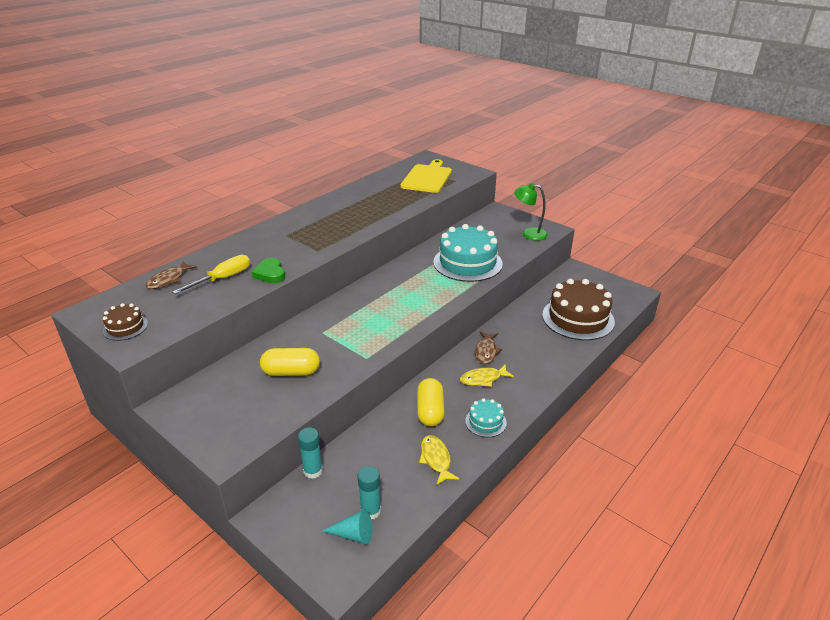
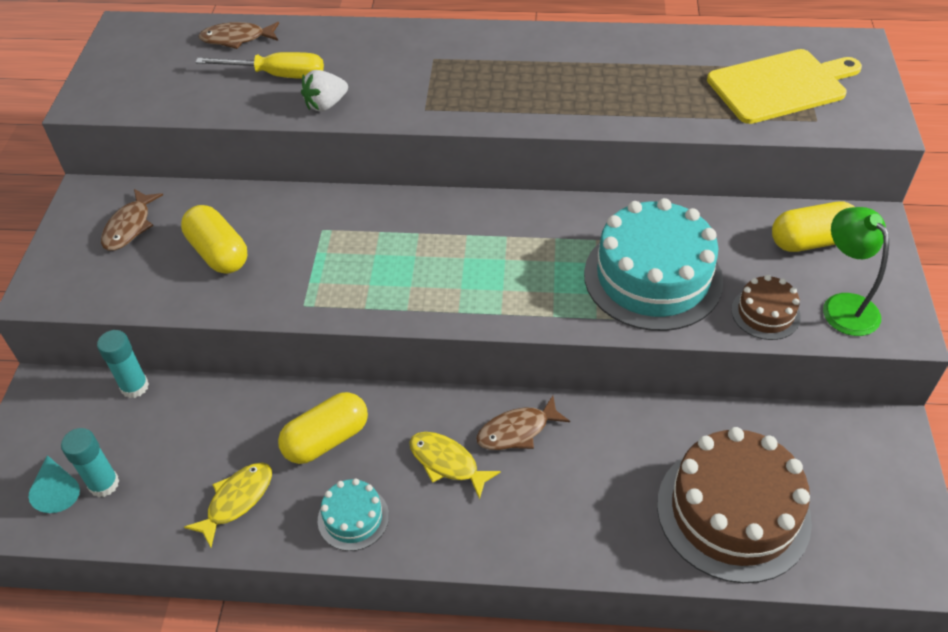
camera: 55 degrees right, 15 degrees up
brown cake [102,303,148,341] -> brown cake moved to [731,275,801,340]
green heart [252,258,285,283] -> white strawberry [301,70,348,112]
none -> brown fish [101,189,163,251]
none -> yellow capsule [772,202,854,252]

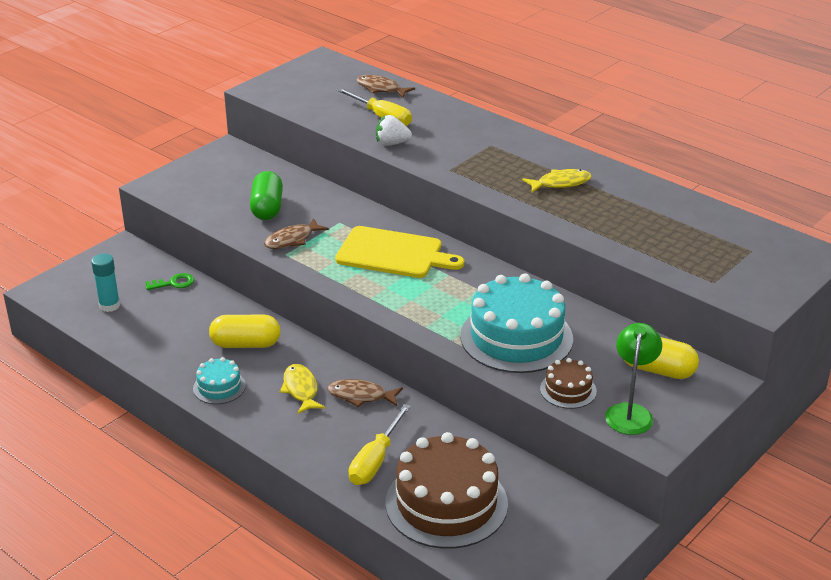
camera: 35 degrees right, 15 degrees down
turquoise cone [29,455,80,513] -> none
turquoise glue stick [97,330,149,398] -> none
brown fish [101,189,163,251] -> brown fish moved to [264,218,329,249]
yellow capsule [181,205,248,274] -> green capsule [250,171,283,220]
yellow fish [184,462,272,547] -> yellow fish moved to [522,169,592,193]
yellow cutting board [707,49,862,124] -> yellow cutting board moved to [335,226,464,278]
none -> green key [146,273,194,290]
none -> yellow screwdriver [349,404,411,485]

